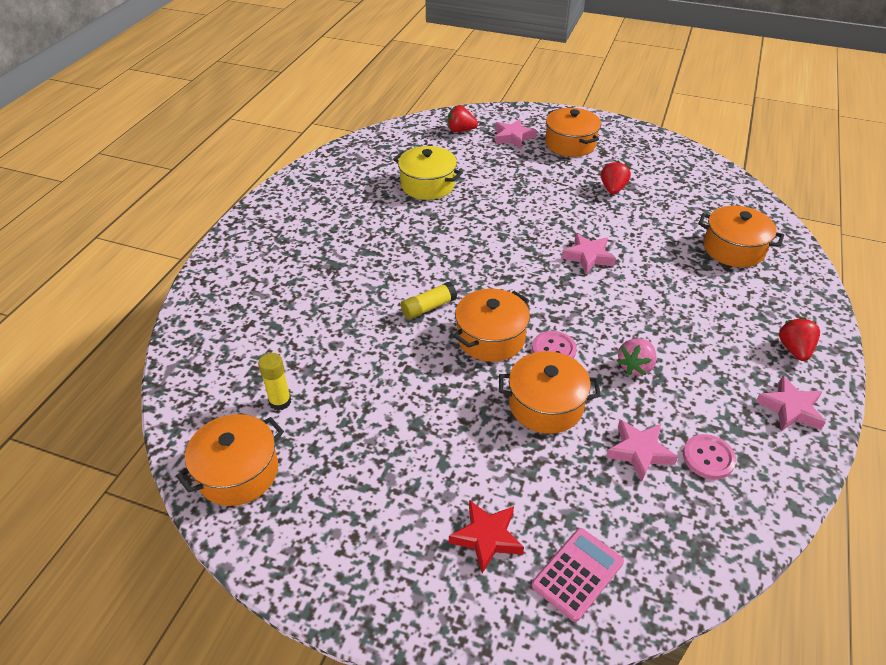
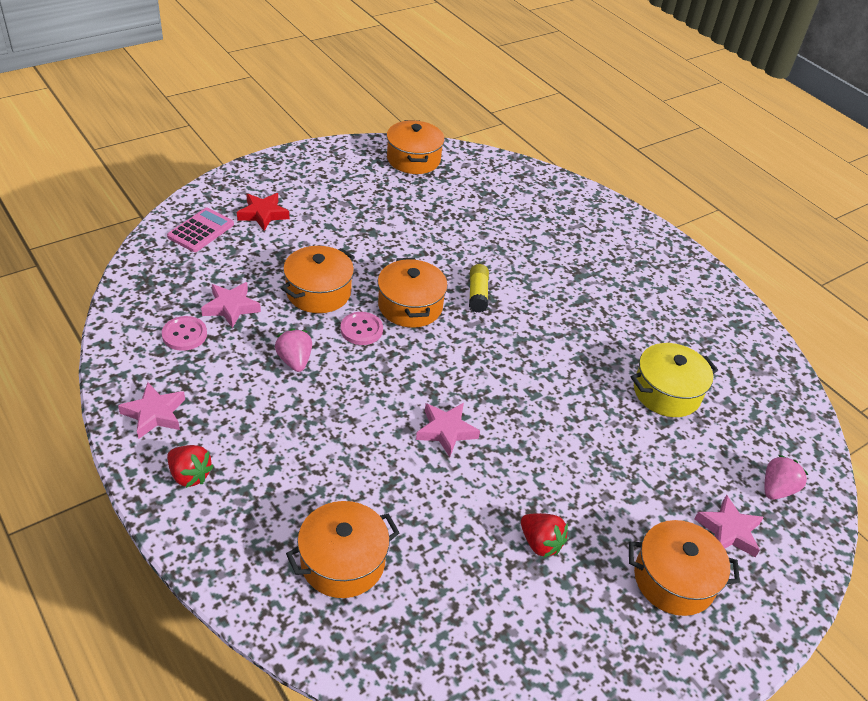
camera: 120 degrees right, 0 degrees up
yellow glue stick [258,353,291,411] -> none
red strawberry [447,105,478,132] -> pink strawberry [765,455,809,500]
pink calculator [532,528,624,622] -> pink calculator turned 135 degrees counterclockwise [167,207,234,252]

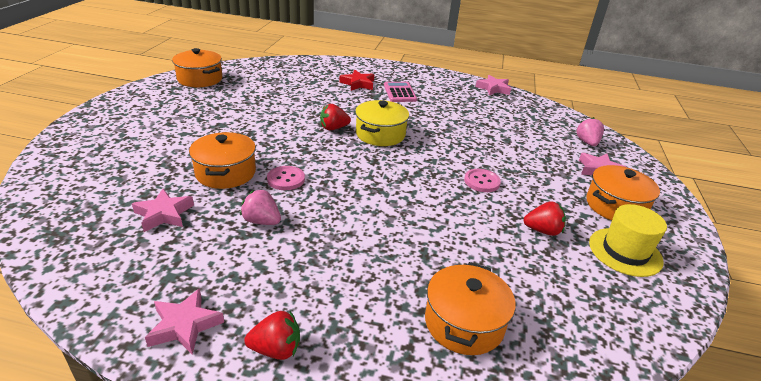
camera: 40 degrees left, 10 degrees down
pink button [162,316,207,351] -> pink button moved to [464,169,501,192]
pink calculator [167,207,234,252] -> pink calculator moved to [384,82,417,102]
red star [237,193,289,231] -> red star moved to [339,70,374,91]
orange pot [378,258,448,328] -> none
pink star [416,403,480,457] -> pink star moved to [476,75,511,95]
yellow glue stick [469,264,489,313] -> red strawberry [320,104,351,130]
yellow pot [631,343,718,417] -> yellow pot moved to [355,100,409,146]
none -> yellow hat [589,204,667,277]

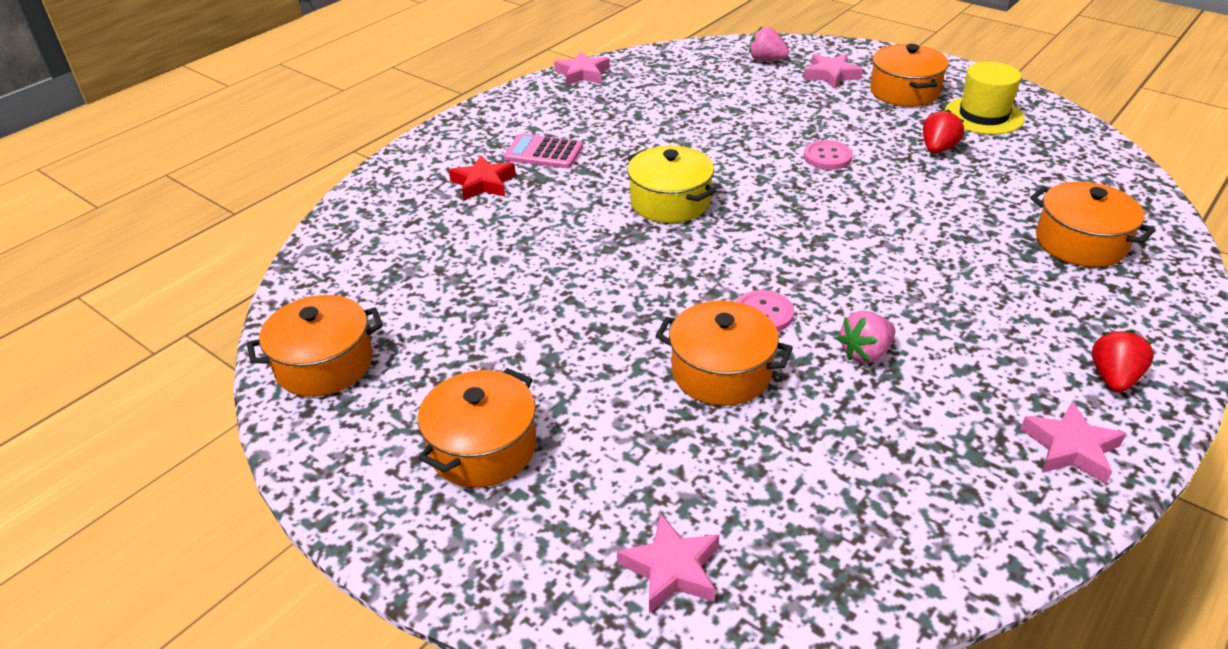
camera: 60 degrees left, 5 degrees up
pink star [132,189,194,232] -> pink star moved to [617,513,719,613]
red strawberry [320,104,351,130] -> none
none -> orange pot [418,368,537,487]

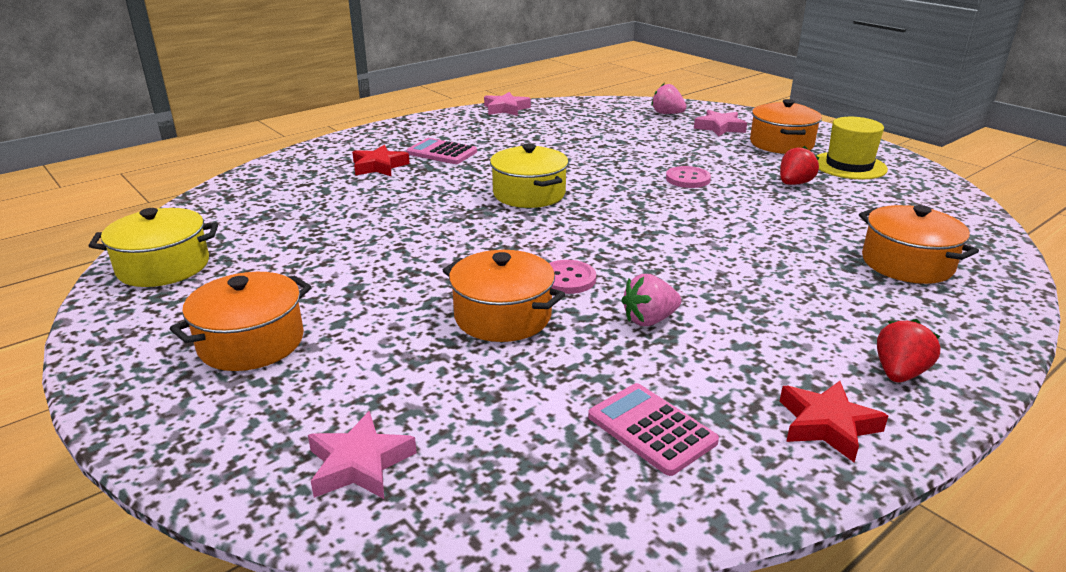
camera: 10 degrees right, 10 degrees down
orange pot [247,295,383,397] -> yellow pot [89,208,218,287]
pink star [1021,401,1126,484] -> red star [780,381,888,462]
none -> pink calculator [588,383,719,476]

